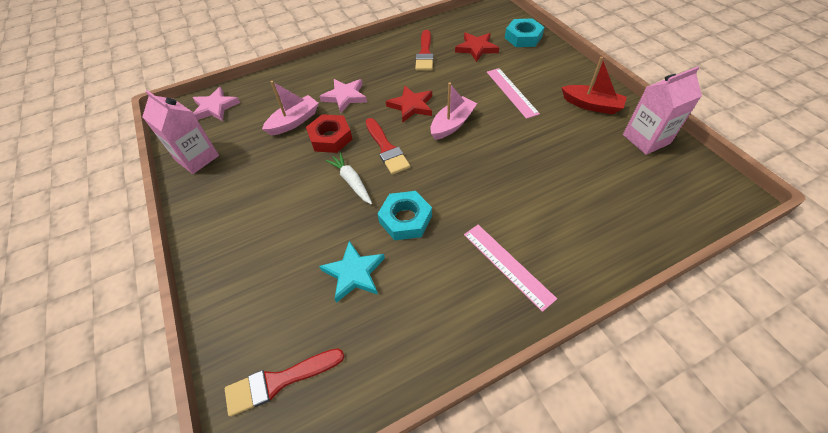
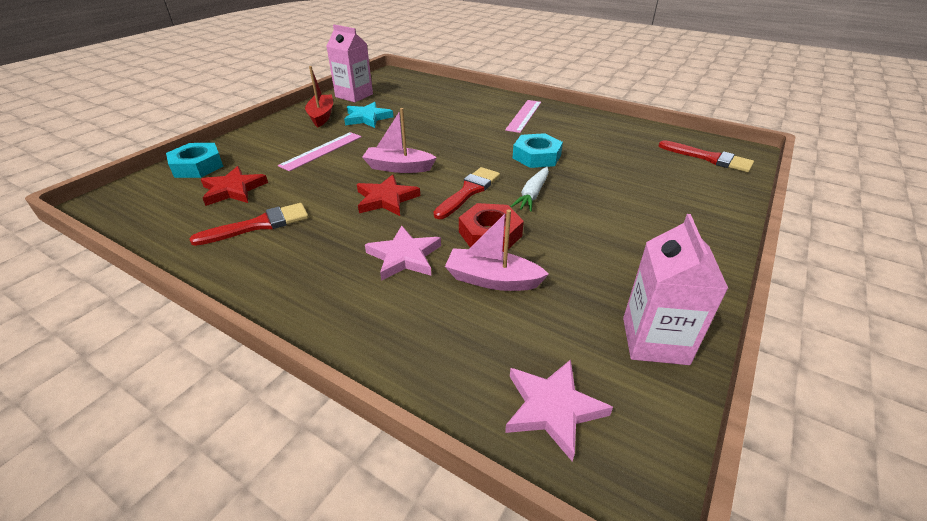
camera: 125 degrees left, 15 degrees down
turquoise star [319,240,385,303] -> turquoise star moved to [344,102,393,128]

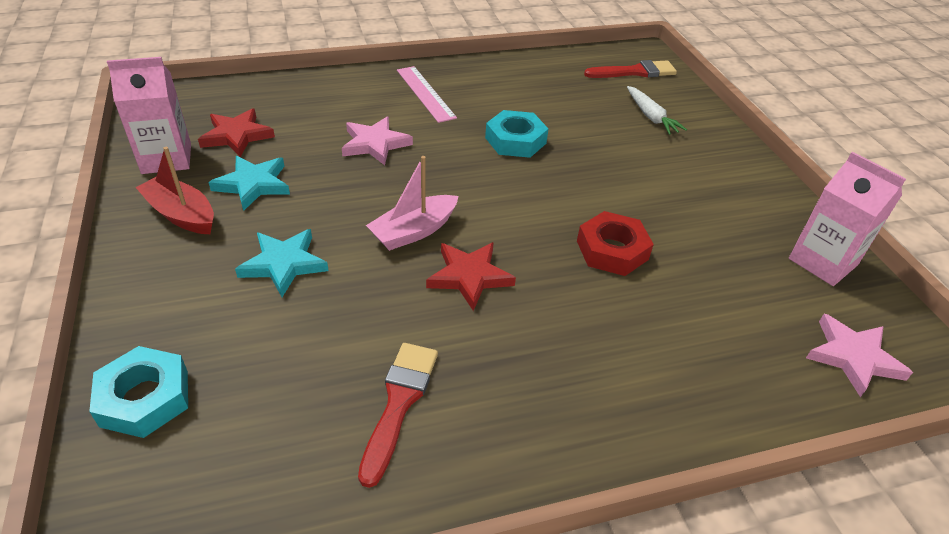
camera: 50 degrees left, 5 degrees up
red star [201,166,268,206] -> red star moved to [198,108,275,157]
pink ruler [278,132,362,171] -> turquoise star [235,229,329,297]
pink star [365,226,441,281] -> pink star moved to [342,116,413,165]
red brush [433,167,500,219] -> none
pink boat [445,210,549,291] -> none
white carrot [510,167,549,212] -> white carrot moved to [627,86,687,135]

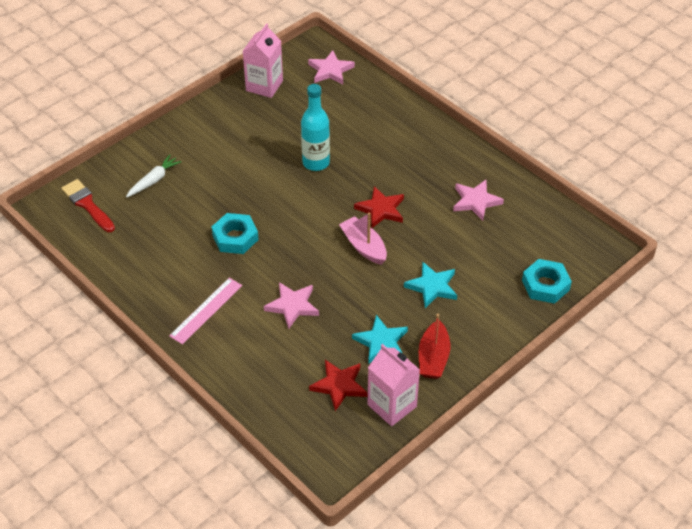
camera: 115 degrees left, 5 degrees up
red brush [358,343,438,488] -> pink star [453,180,504,221]
pink boat [366,156,459,251] -> pink boat turned 150 degrees counterclockwise [339,212,387,265]
red nut [577,211,654,276] -> turquoise bottle [301,84,330,171]

